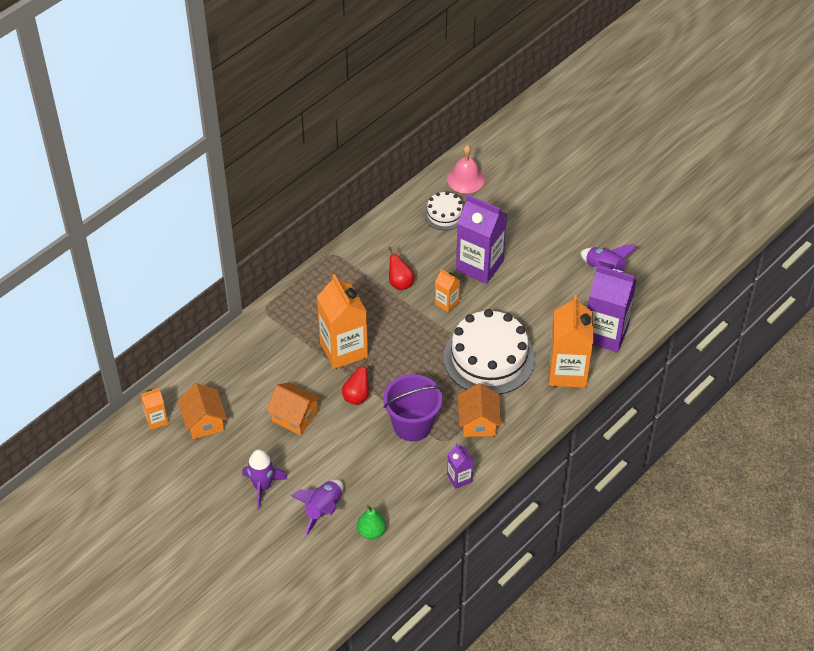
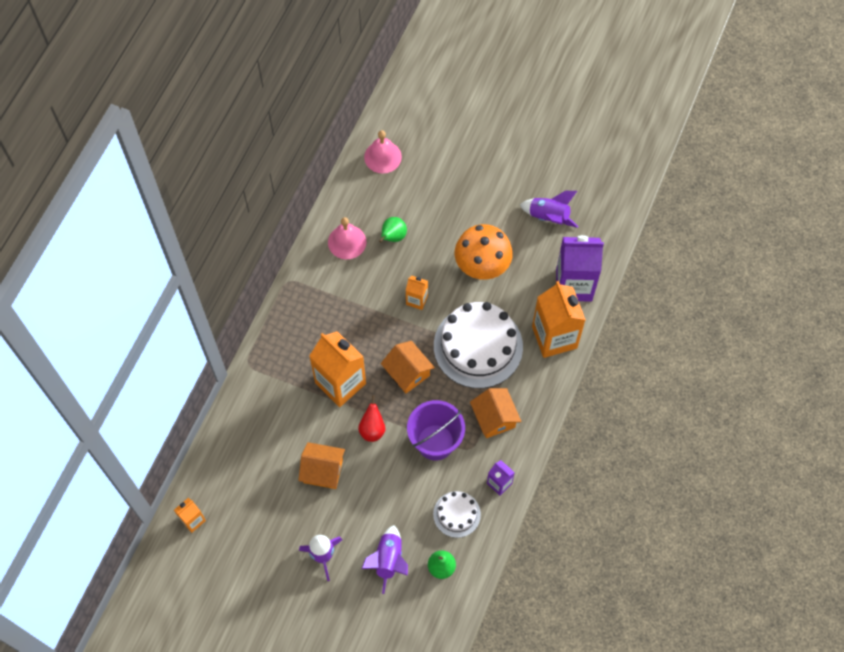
camera: 20 degrees left, 15 degrees up
orange house [177,383,227,439] -> orange house moved to [381,341,435,393]
red pear [388,247,414,290] -> none
white cake [423,191,464,231] -> white cake moved to [433,491,481,538]
purple carton [456,195,507,284] -> none
none -> pink bell [328,217,366,259]
none -> green pear [379,217,407,243]
none -> orange mushroom [455,224,513,280]

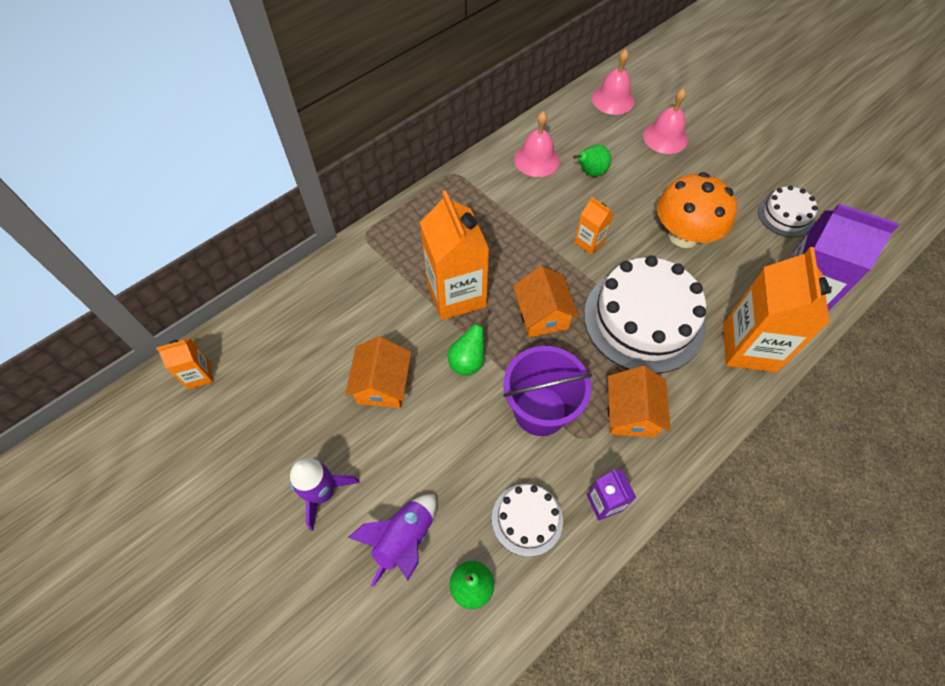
camera: 25 degrees right, 5 degrees down
orange house [298,442,345,489] -> orange house turned 60 degrees clockwise [345,336,411,408]
red pear [358,395,385,442] -> green pear [447,314,486,376]
purple rocket [520,191,578,228] -> white cake [758,185,818,237]
none -> pink bell [643,88,688,154]

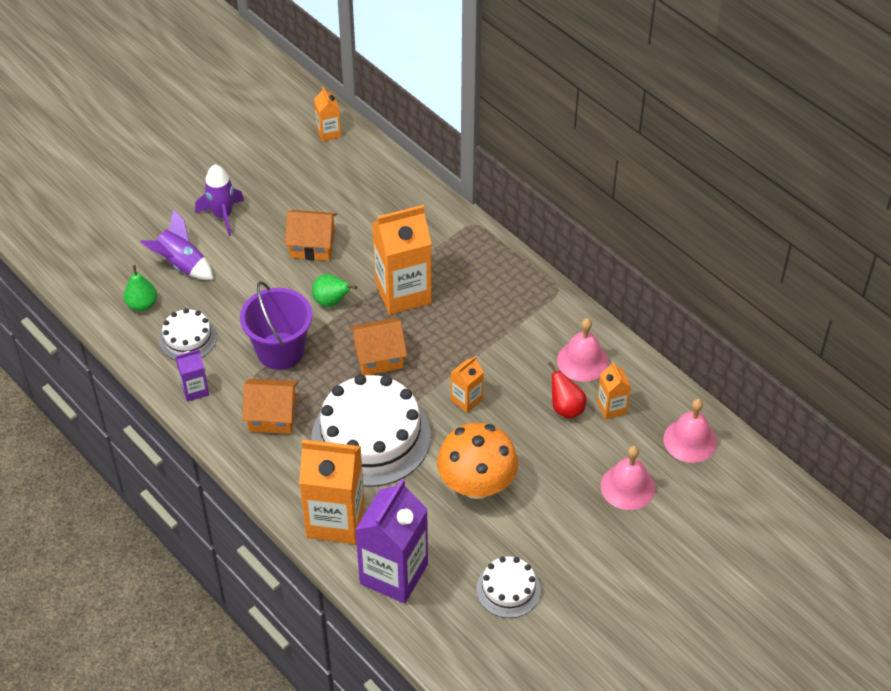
camera: 90 degrees right, 10 degrees down
green pear [573,144,611,177] -> red pear [548,362,586,419]
none -> orange carton [597,362,631,419]

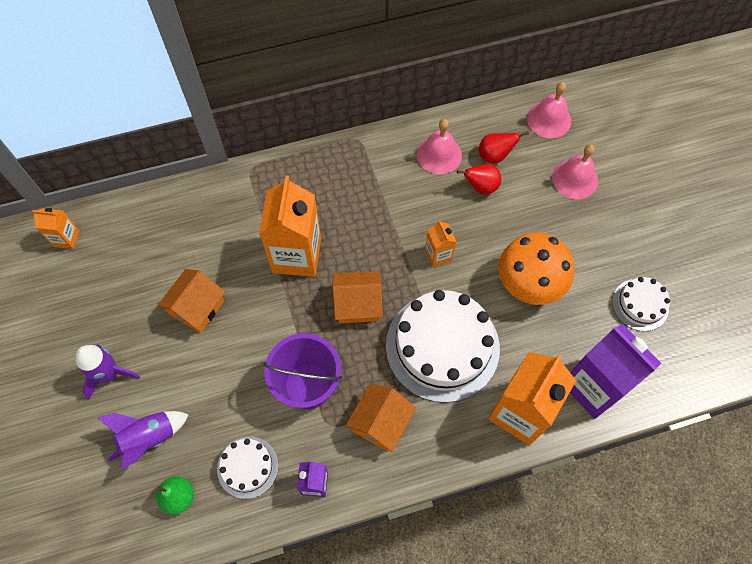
camera: 65 degrees left, 15 degrees up
green pear [312,274,357,307] -> none
orange house [350,318,407,376] -> orange house turned 75 degrees clockwise [333,271,383,323]
orange carton [597,362,631,419] -> red pear [479,131,529,163]

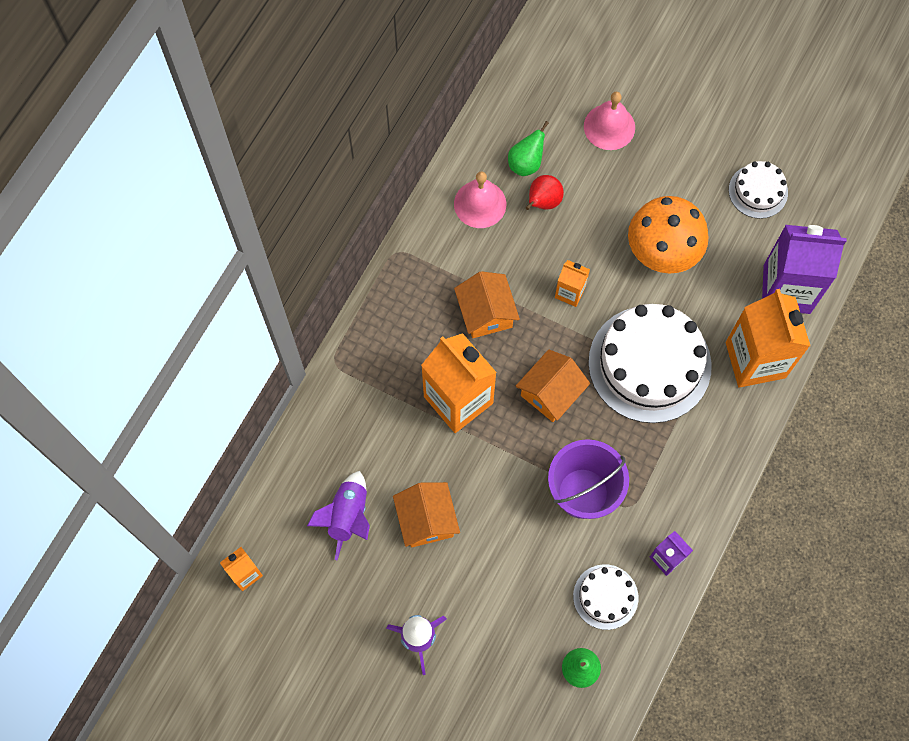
camera: 45 degrees left, 5 degrees up
purple rocket [98,411,189,470] -> purple rocket moved to [307,471,370,560]
orange house [346,383,416,452] -> orange house moved to [454,271,520,338]
red pear [479,131,529,163] -> green pear [508,121,549,176]
pink bell [527,82,571,138] -> none

